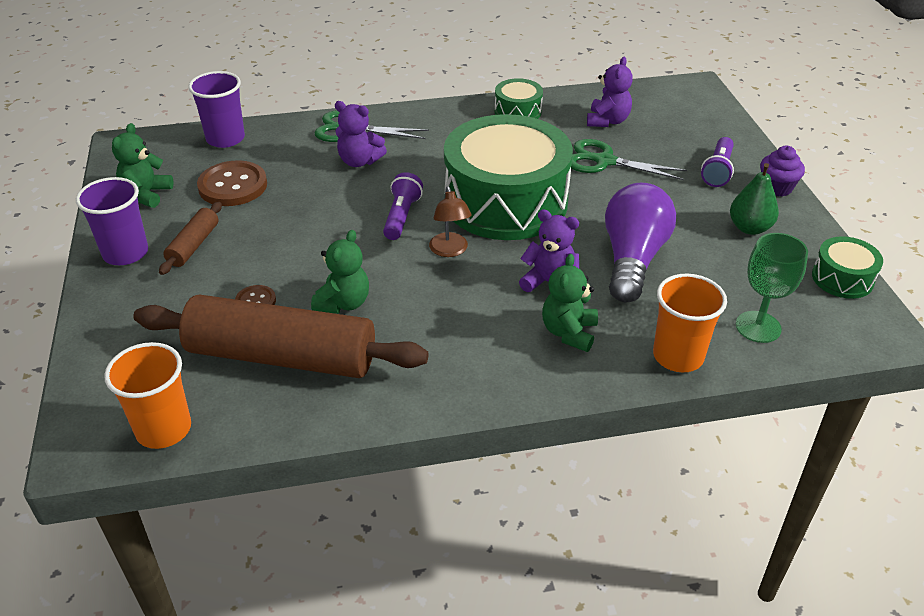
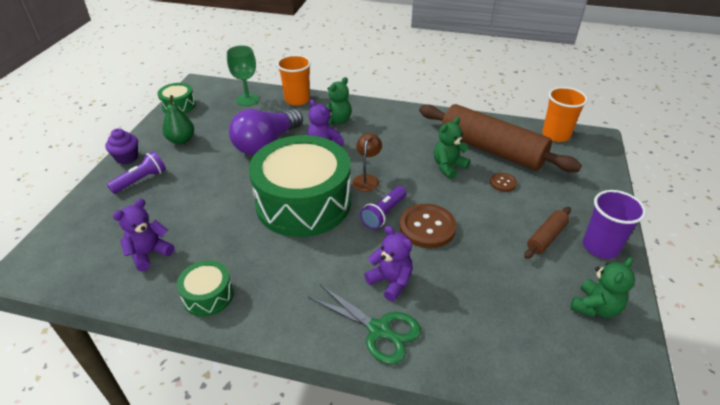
camera: 155 degrees left, 0 degrees up
purple cup [188,71,245,148] -> none
brown button [197,160,267,206] -> brown button moved to [399,204,456,248]
green scissors [571,139,687,180] -> none

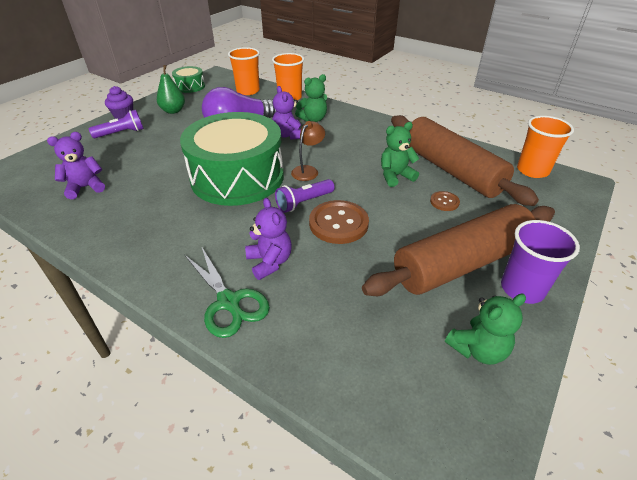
camera: 20 degrees right, 0 degrees up
green drum [177,260,234,317] -> none
green goblet [227,46,259,106] -> orange cup [228,47,260,95]
brown rolling pin [524,207,571,259] -> brown rolling pin [362,204,555,296], size x2.25

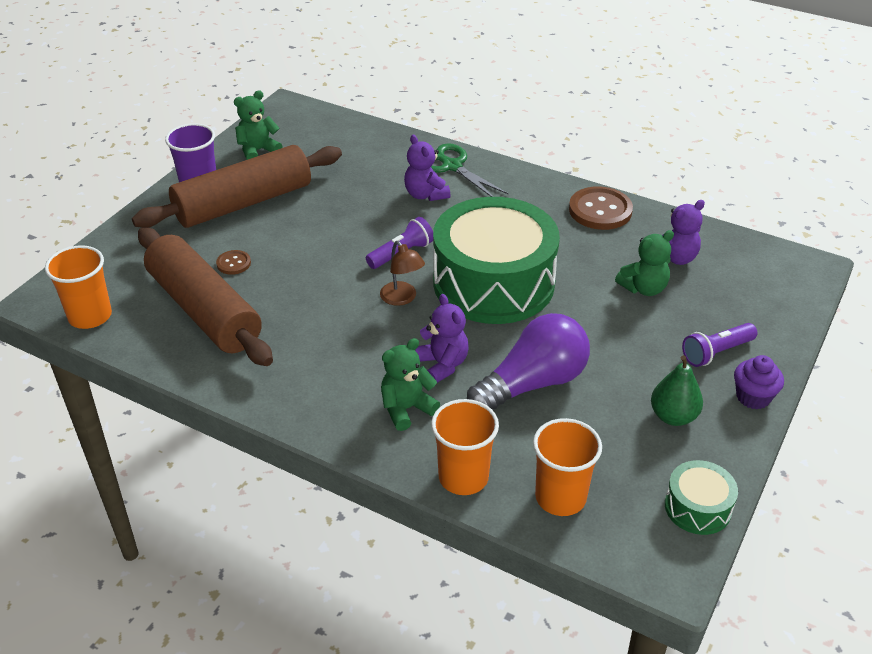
camera: 175 degrees right, 0 degrees up
brown lamp [291,121,325,181] -> brown lamp turned 60 degrees counterclockwise [380,241,425,306]
brown button [309,200,369,244] -> brown button moved to [569,186,633,230]
green teddy bear [381,122,420,187] -> green teddy bear moved to [615,230,674,296]

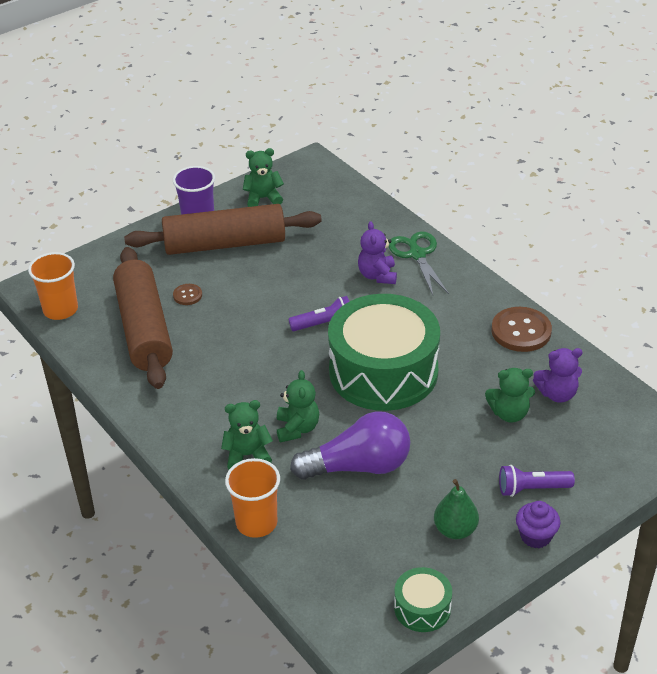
camera: 25 degrees right, 0 degrees up
brown lamp [380,241,425,306] -> none
purple teddy bear [415,294,469,383] -> green teddy bear [277,370,319,443]
orange cup [533,418,602,516] -> none

